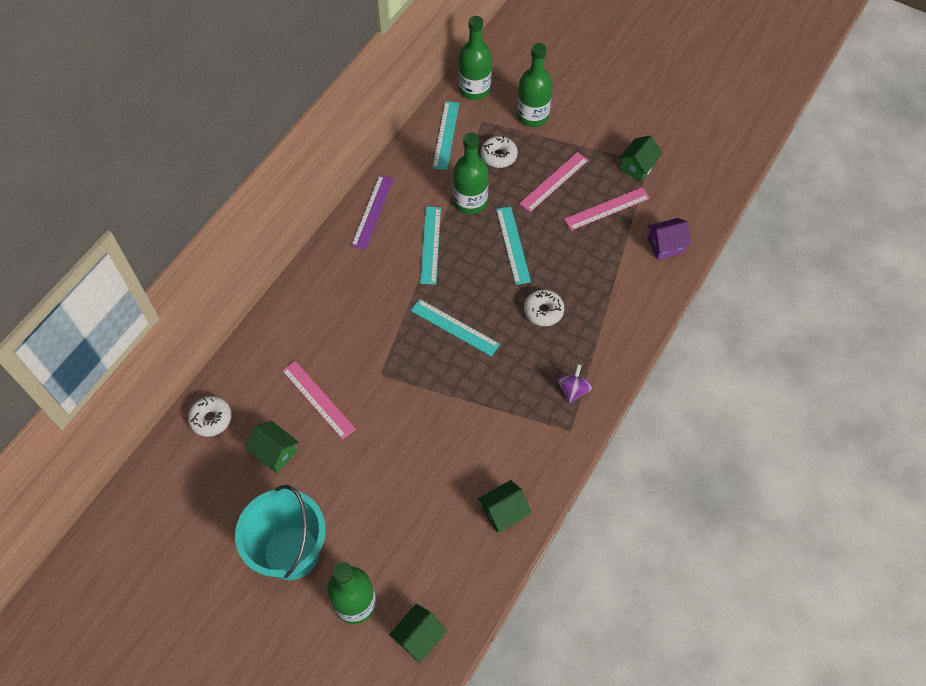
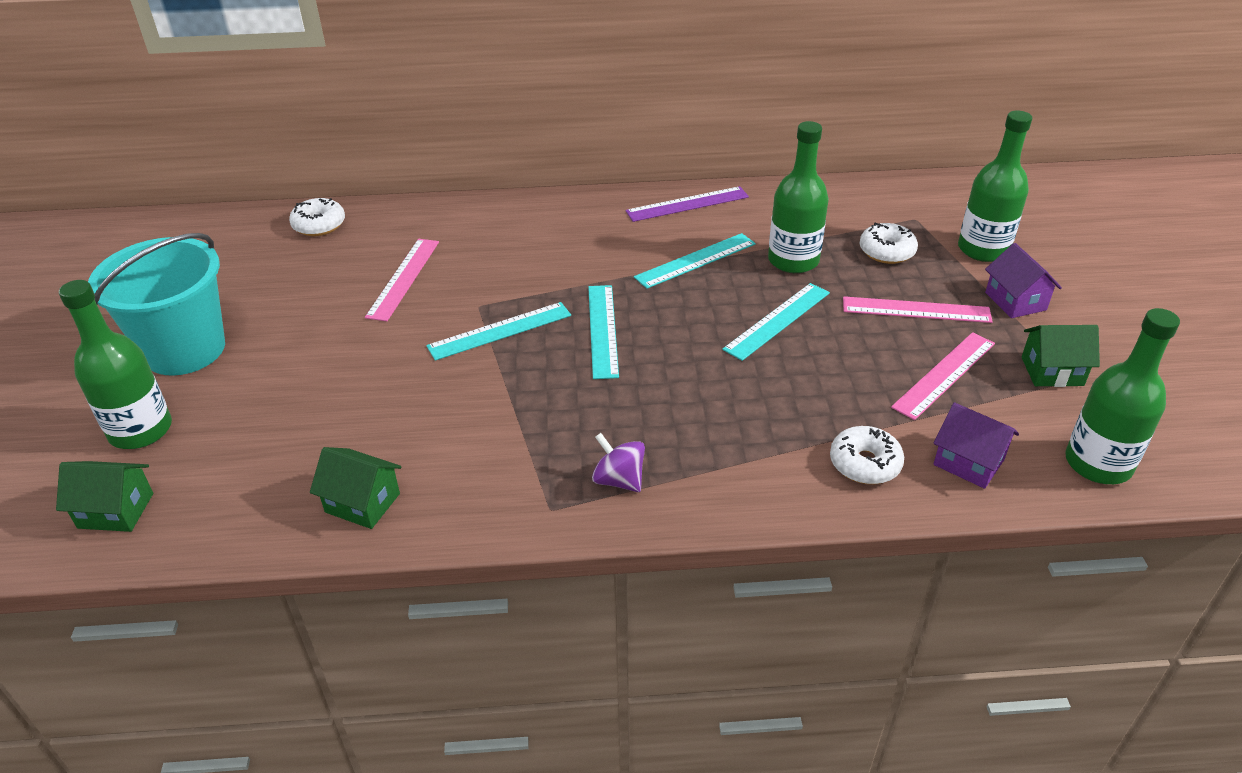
camera: 55 degrees right, 20 degrees down
green house [245,421,299,473] -> none
turquoise ruler [432,101,459,170] -> turquoise ruler moved to [426,302,571,361]
green bottle [459,16,492,100] -> green bottle moved to [1065,308,1180,484]
white donut [524,290,564,326] -> white donut moved to [830,426,904,484]
purple spinning top [557,364,592,403] -> purple spinning top turned 120 degrees counterclockwise [592,433,645,492]
pink ruler [564,187,650,231] -> pink ruler turned 75 degrees counterclockwise [891,332,995,420]
none -> purple house [985,243,1062,318]

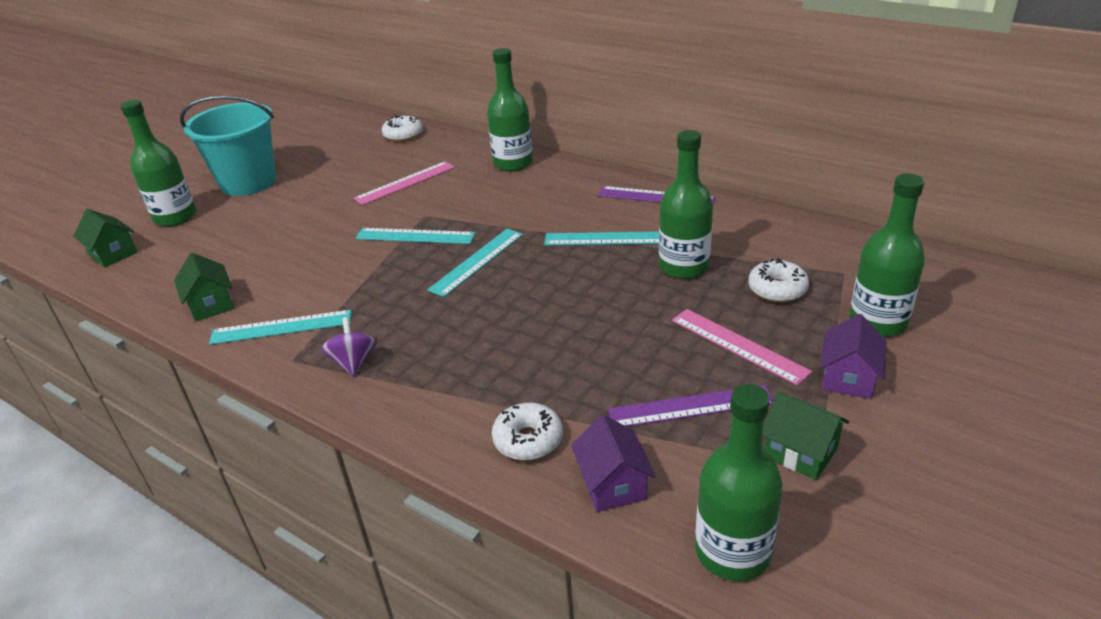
camera: 40 degrees right, 5 degrees down
turquoise ruler [722,283,830,361] -> turquoise ruler moved to [209,310,351,345]
pink ruler [891,332,995,420] -> purple ruler [608,385,774,427]
none -> green bottle [487,48,533,171]

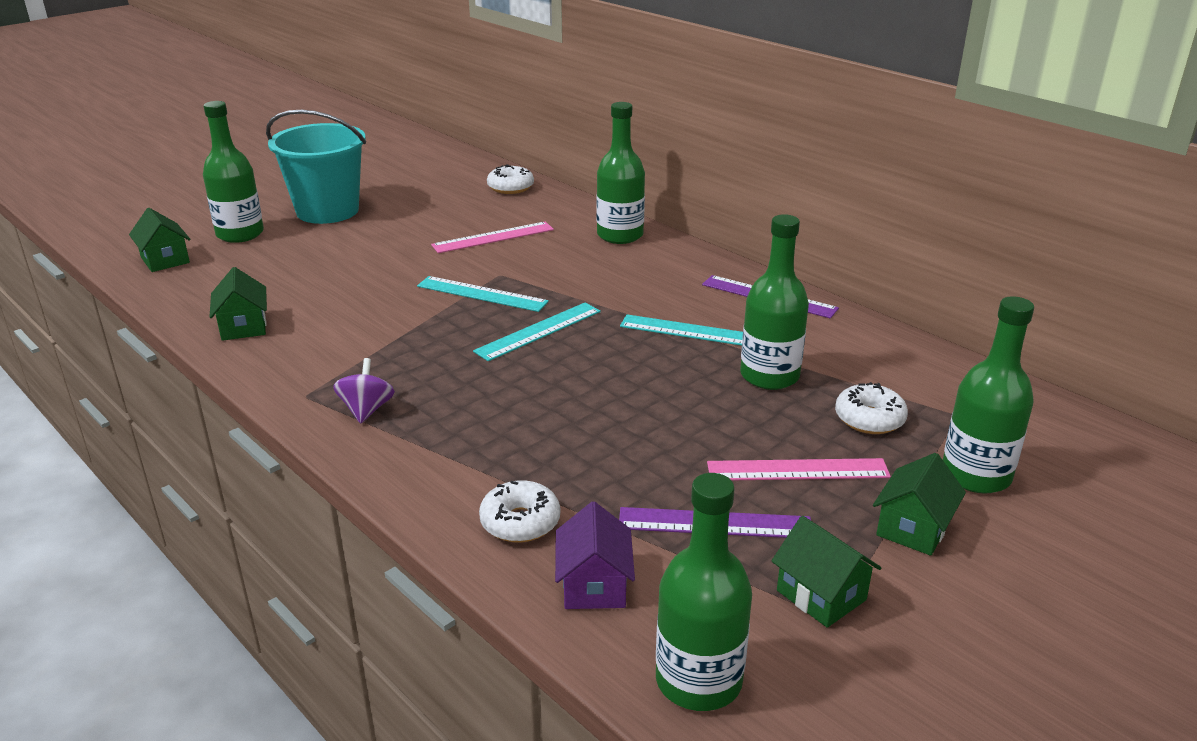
camera: 10 degrees right, 5 degrees down
turquoise ruler [209,310,351,345] -> none
pink ruler [672,309,812,386] -> pink ruler turned 60 degrees counterclockwise [707,458,891,480]
purple house [820,314,887,399] -> green house [873,453,966,556]

